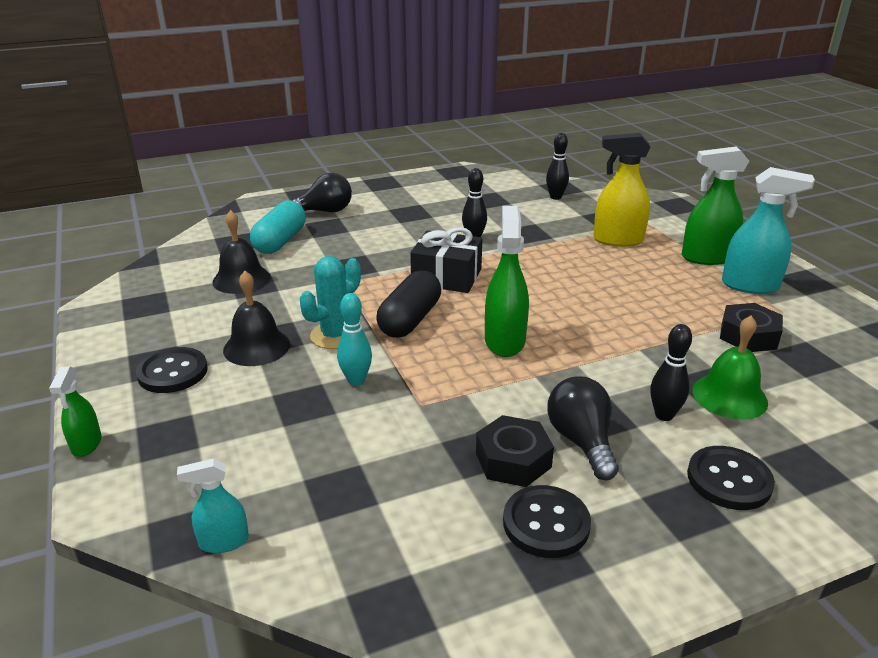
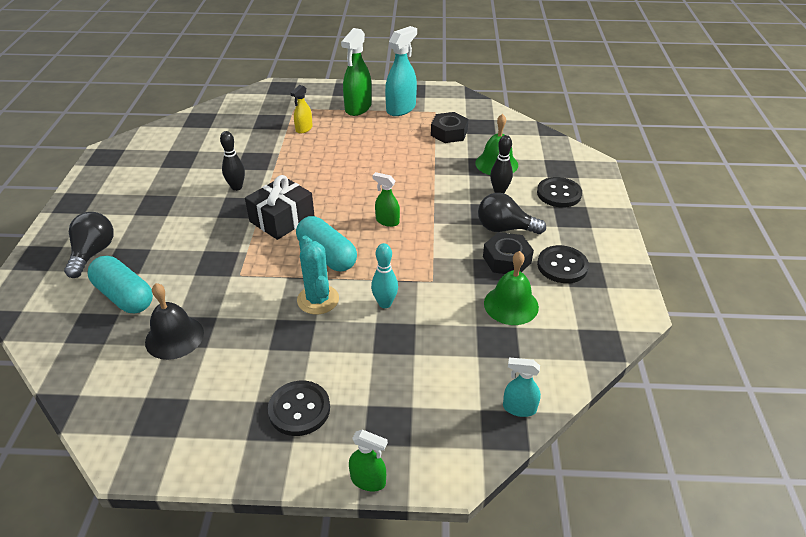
camera: 65 degrees left, 10 degrees up
turquoise spray bottle [177,458,249,553] -> turquoise spray bottle turned 90 degrees clockwise [503,358,541,417]
black bell [223,271,290,366] -> none
black capsule [377,270,441,338] -> turquoise capsule [296,216,357,272]
green spray bottle [485,206,529,357] -> green spray bottle [372,172,400,227], size x0.56
black bowling pin [546,133,569,200] -> none
yellow spray bottle [593,133,651,247] -> yellow spray bottle [290,85,313,134], size x0.56
none -> green bell [484,251,539,325]

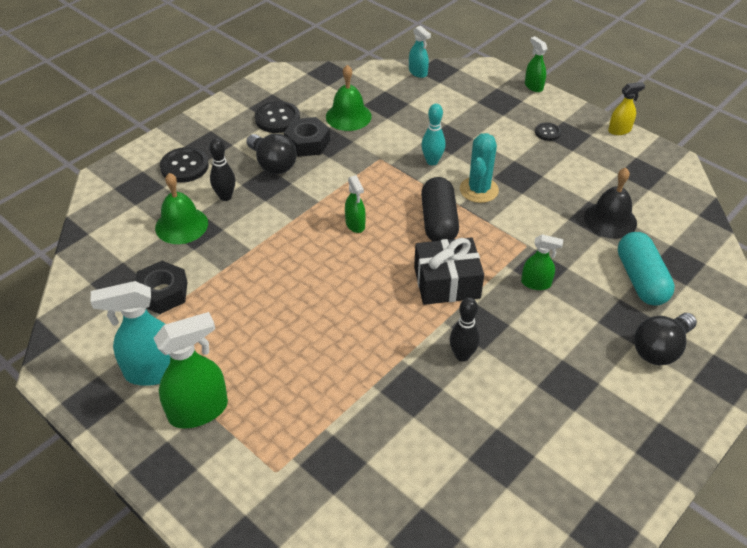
camera: 140 degrees left, 5 degrees up
black button [268,381,330,436] -> black button [535,122,561,141], size x0.56
yellow spray bottle [290,85,313,134] -> yellow spray bottle moved to [608,82,645,135]
turquoise capsule [296,216,357,272] -> black capsule [421,177,459,241]
none -> green spray bottle [521,234,563,290]

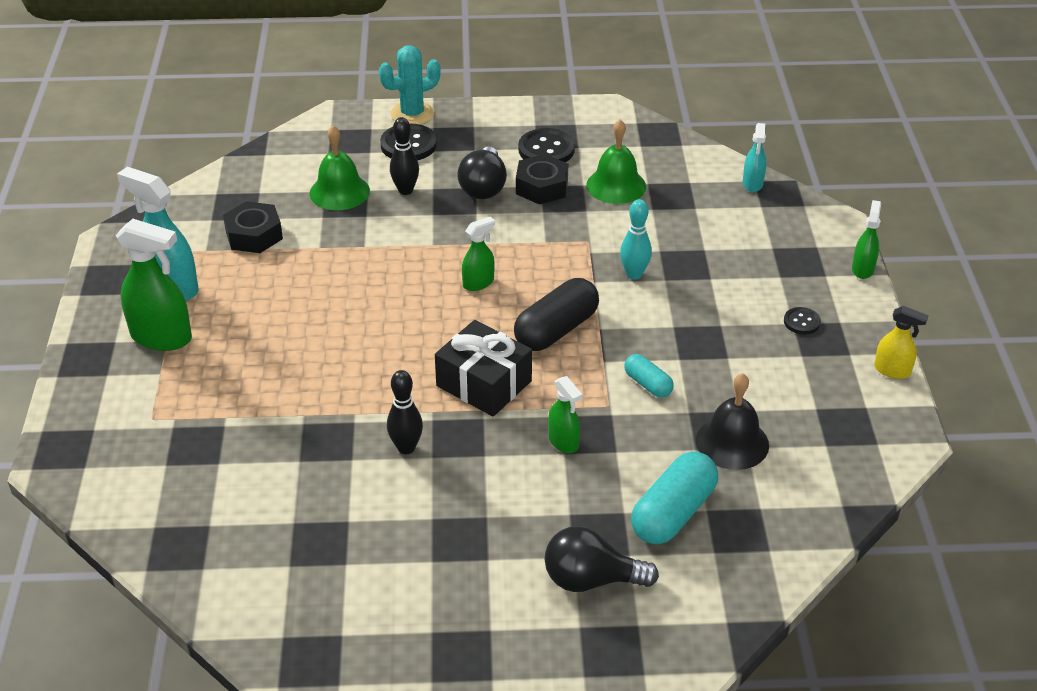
camera: 45 degrees right, 5 degrees down
green spray bottle [345,175,366,233] -> green spray bottle turned 150 degrees counterclockwise [462,216,495,291]
turquoise cactus [460,133,499,203] -> turquoise cactus moved to [379,45,441,125]
none -> turquoise capsule [624,354,674,398]

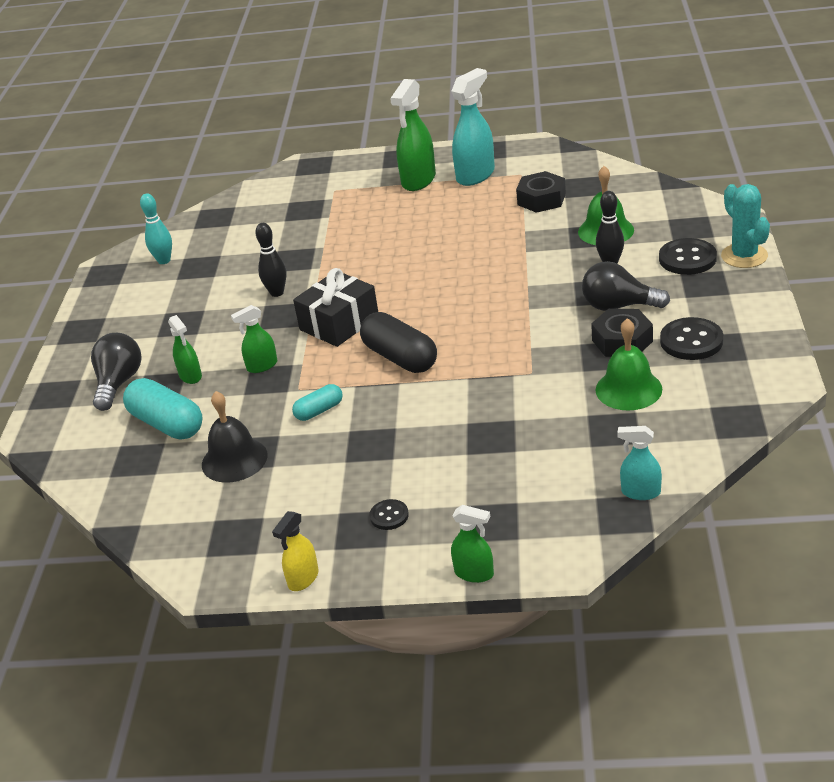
camera: 100 degrees right, 5 degrees down
green spray bottle [462,216,495,291] -> green spray bottle moved to [168,315,202,384]
turquoise bowling pin [620,199,652,280] -> turquoise bowling pin moved to [140,193,172,264]

